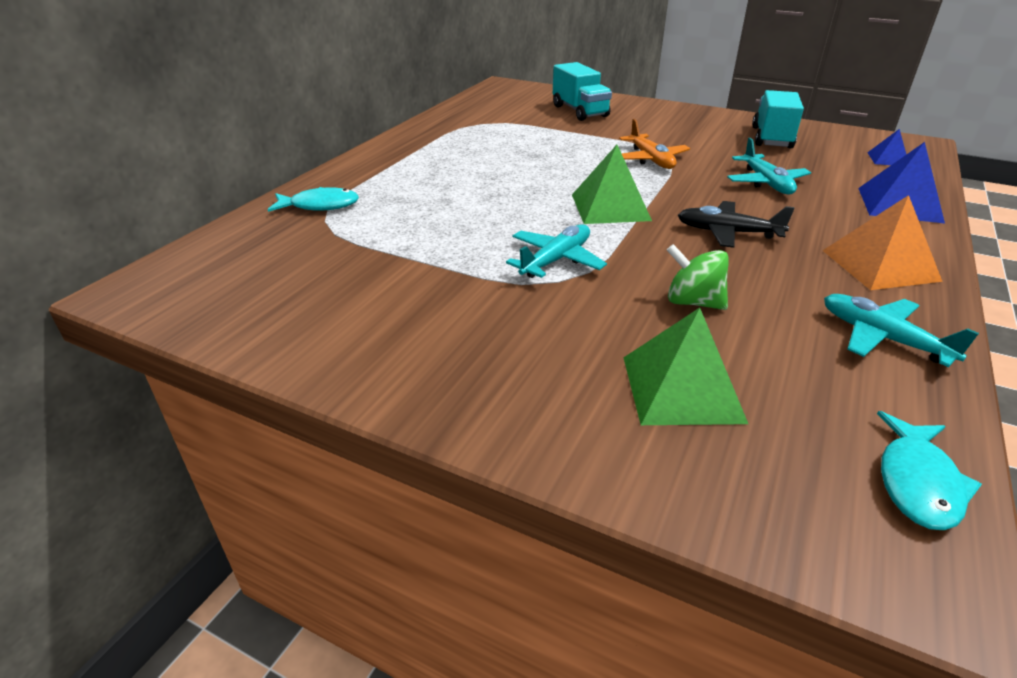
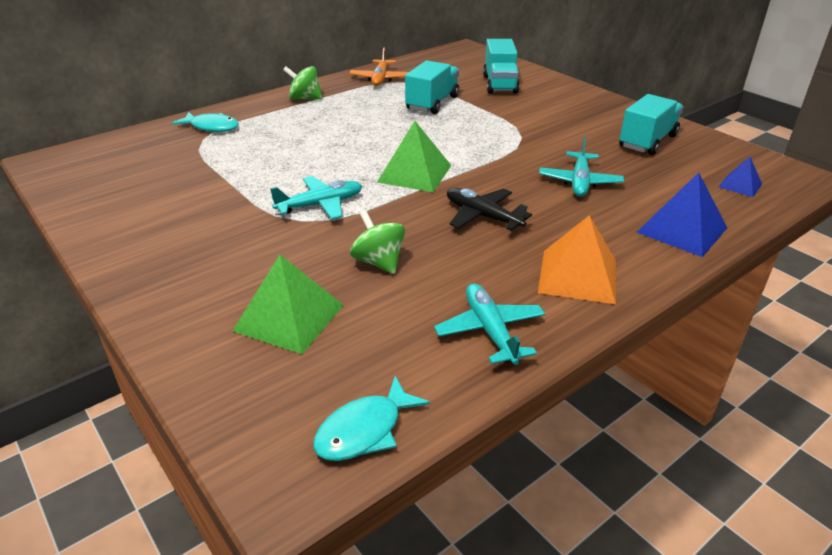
camera: 25 degrees right, 0 degrees up
orange plane [619,119,690,169] -> orange plane moved to [349,47,409,86]
none -> green spinning top [283,66,323,100]
none -> turquoise truck [405,61,459,114]

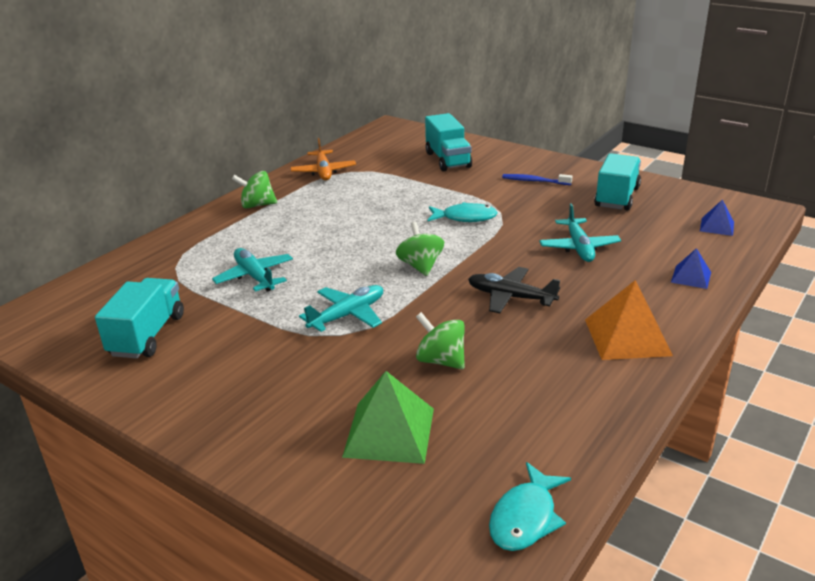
camera: 15 degrees left, 5 degrees down
turquoise fish [172,112,239,132] -> turquoise fish moved to [428,202,498,222]
green pyramid [377,121,451,192] -> green spinning top [396,222,444,276]
turquoise truck [405,61,459,114] -> turquoise truck moved to [95,278,184,359]
turquoise plane [434,283,545,365] -> turquoise plane moved to [212,248,293,292]
blue pyramid [637,172,727,257] -> blue pyramid [671,248,711,289], size x0.55
none -> blue toothbrush [502,174,572,185]

